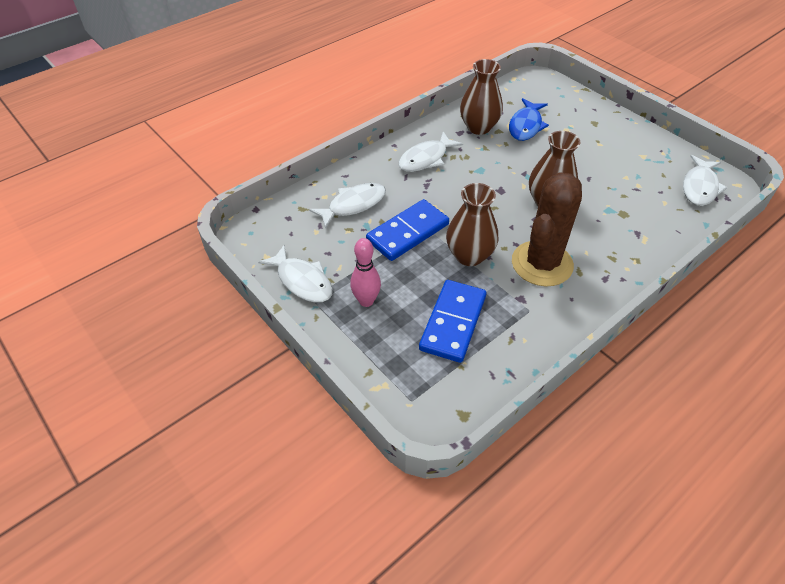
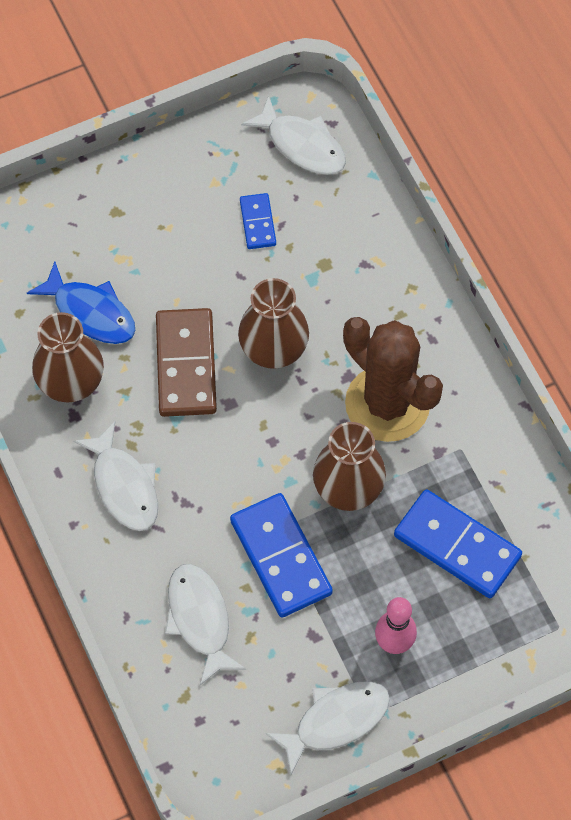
camera: 75 degrees left, 15 degrees up
none -> brown domino [156,308,217,417]
none -> blue domino [240,193,276,249]

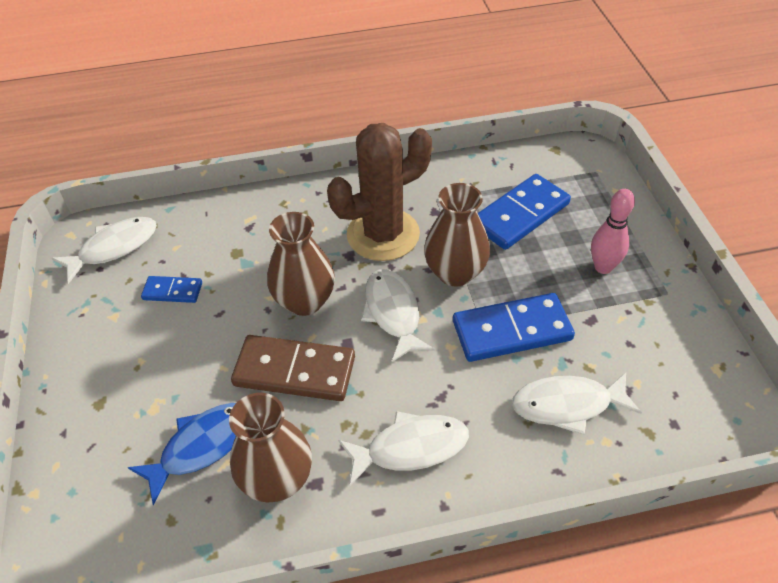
camera: 75 degrees left, 15 degrees down
white fish [266,681,390,775] -> white fish moved to [361,269,435,363]

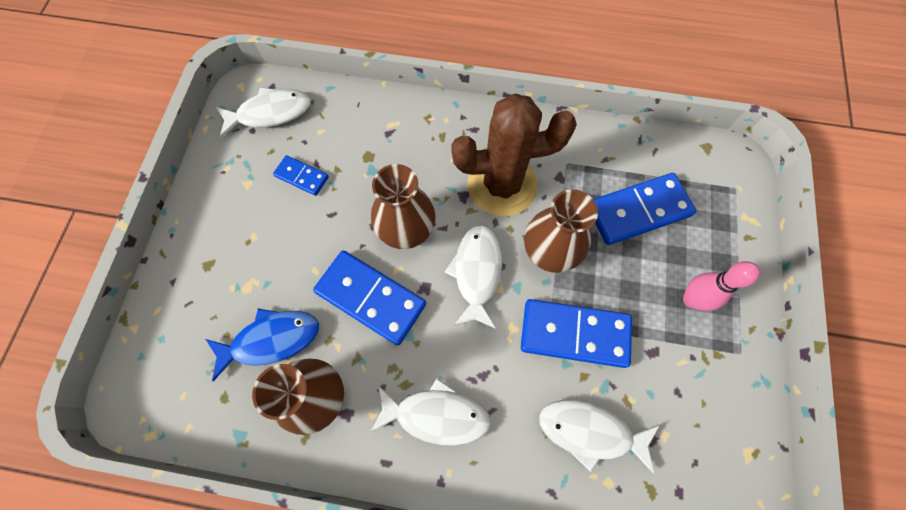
camera: 20 degrees right, 20 degrees up
brown domino [231,335,355,401] -> blue domino [313,250,426,346]

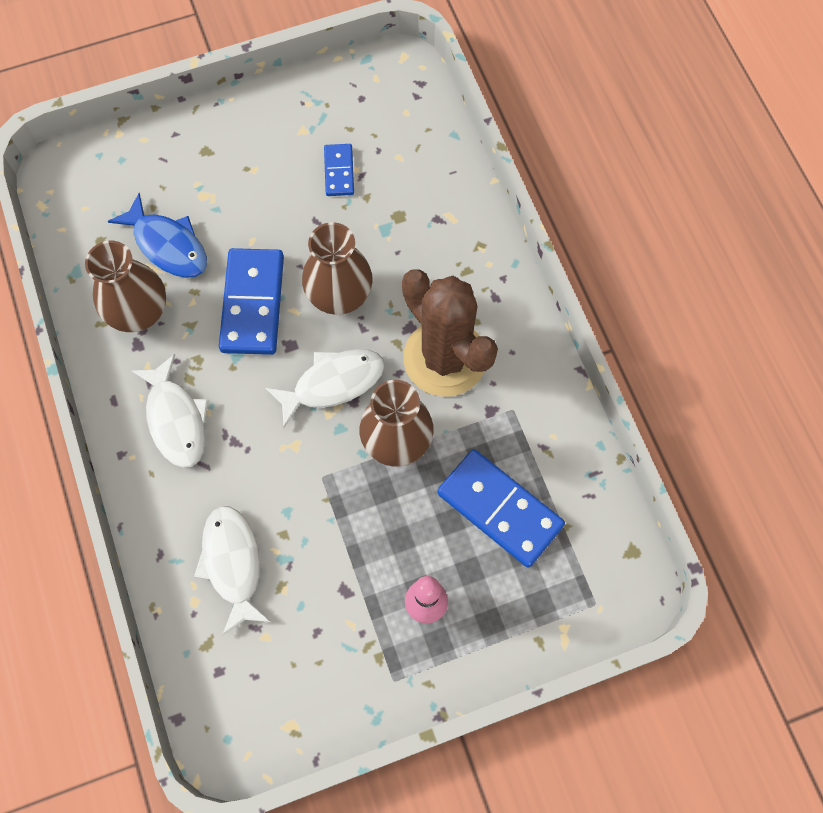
camera: 60 degrees right, 0 degrees up
white fish [216,87,311,138] -> none
blue domino [521,299,632,368] -> none

